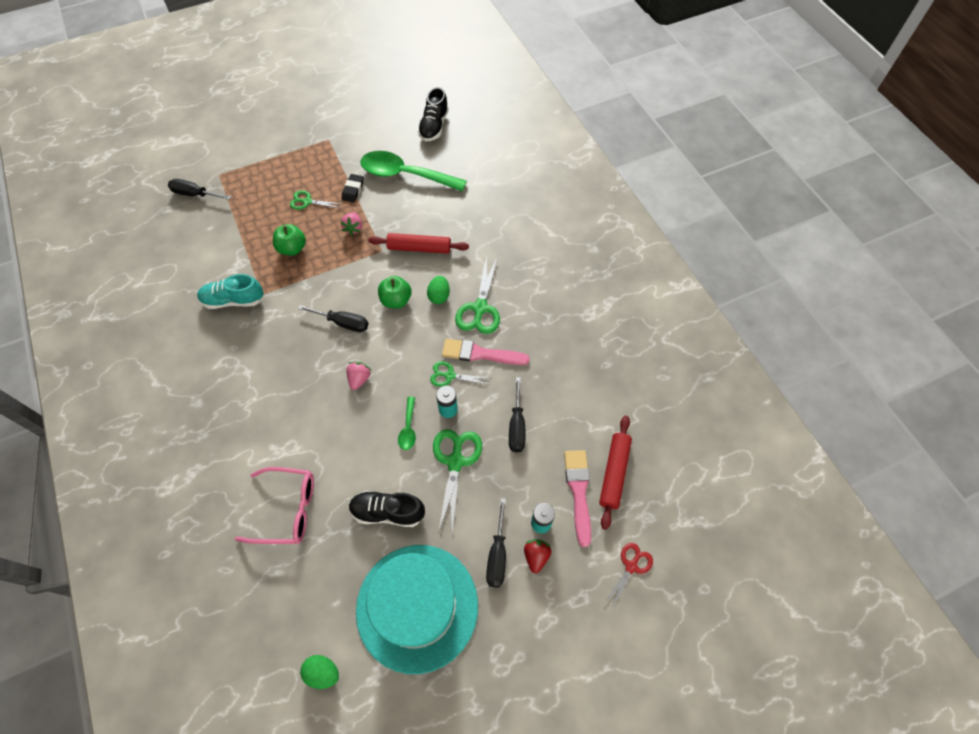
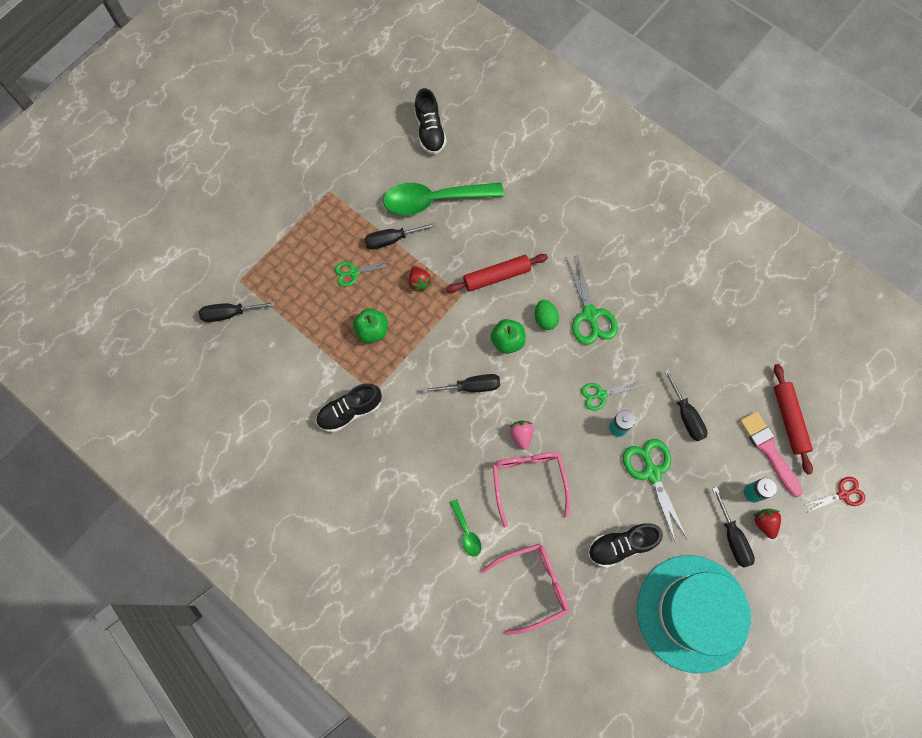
camera: 25 degrees left, 10 degrees up
turquoise shoe [197,274,264,309] -> black shoe [316,383,382,433]
green egg [300,655,339,689] -> none
pink strawberry [340,212,362,236] -> red strawberry [409,266,432,291]
black eraser [342,174,364,202] -> black screwdriver [364,222,436,250]
green spoon [398,397,416,450] -> green spoon moved to [450,499,481,557]
pink brush [442,339,530,365] -> none
red scissors [604,543,653,610] -> red scissors turned 60 degrees clockwise [805,477,865,512]
none -> pink glasses [492,452,570,527]

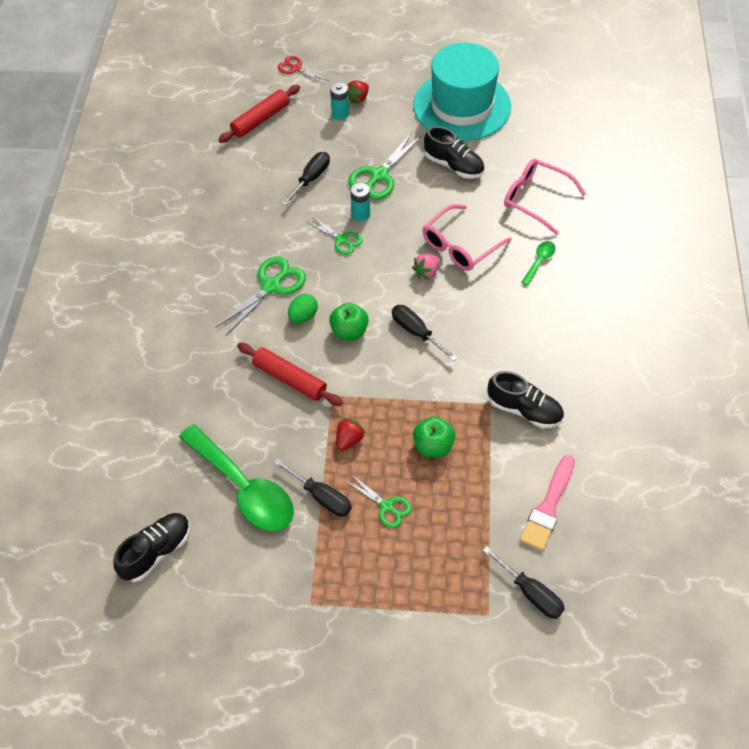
camera: 125 degrees left, 15 degrees down
black screwdriver [712,487,755,568] -> none
pink brush [740,411,803,497] -> pink brush moved to [520,455,575,551]

